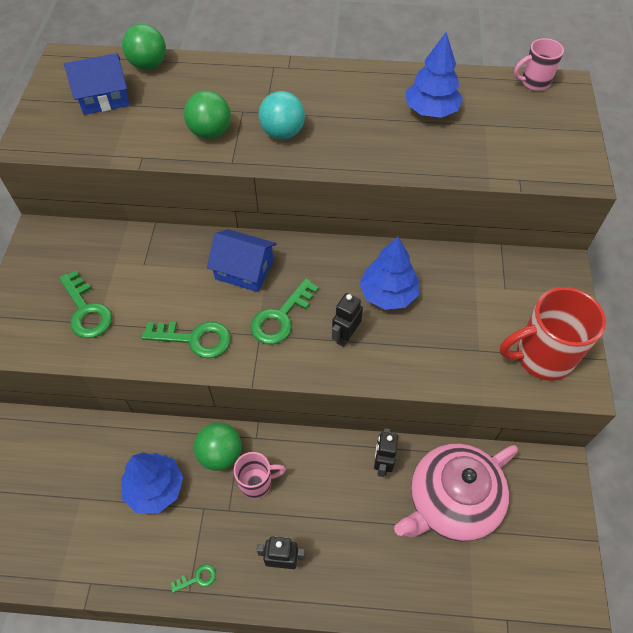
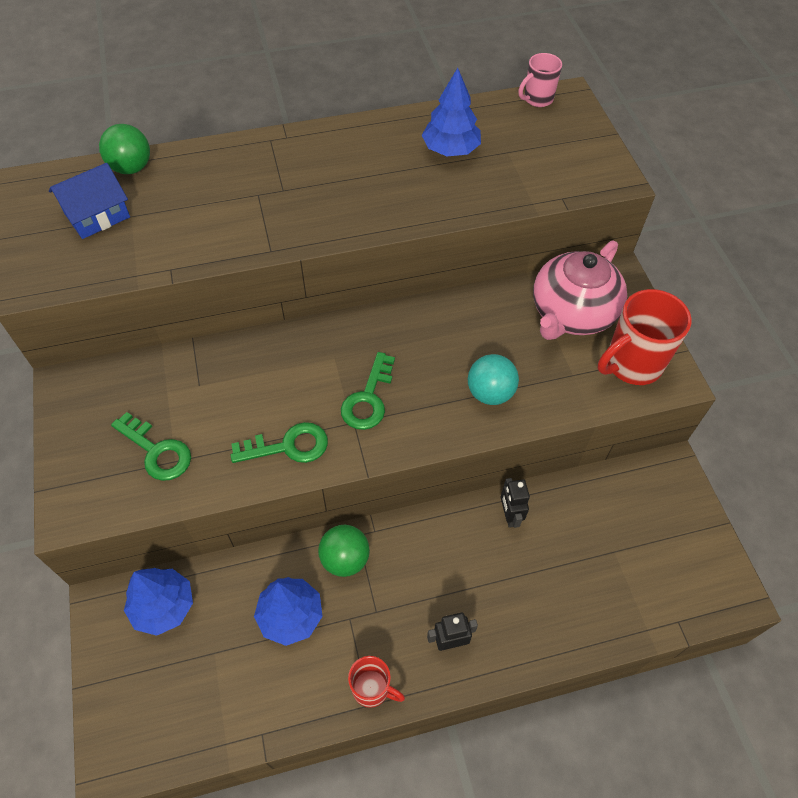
camera: 20 degrees left, 0 degrees up
green key [171,564,216,593] -> red mug [348,656,405,708]
green ball [184,90,231,139] -> none
blue house [207,229,276,292] -> none
pink mug [233,452,286,499] -> none
turquoise ball [258,91,305,139] -> turquoise ball moved to [468,354,519,405]
black robot [332,293,363,347] -> none
blue tree [359,237,419,310] -> blue tree moved to [124,568,193,636]
pink teapot [394,444,518,542] -> pink teapot moved to [533,240,627,340]

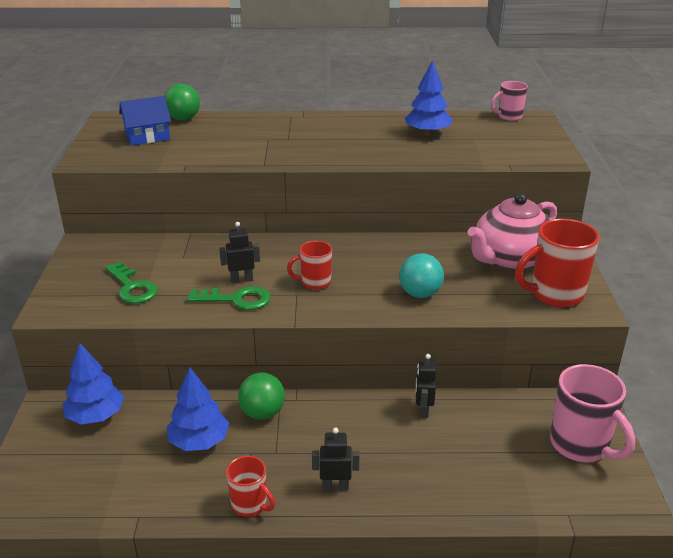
camera: 15 degrees right, 25 degrees down
green key [341,352,395,430] -> red mug [287,241,332,290]
none -> black robot [219,222,260,283]
none -> pink mug [550,364,635,462]

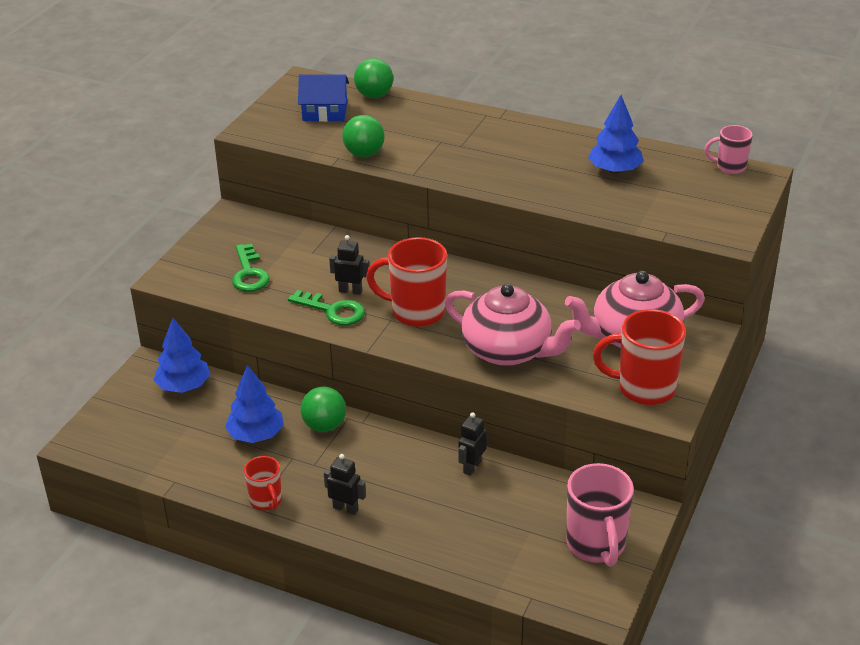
camera: 25 degrees right, 5 degrees up
red mug [287,241,332,290] -> red mug [366,237,447,327], size x1.74
turquoise ball [399,253,444,298] -> pink teapot [445,284,581,366]
none -> green ball [343,115,384,157]

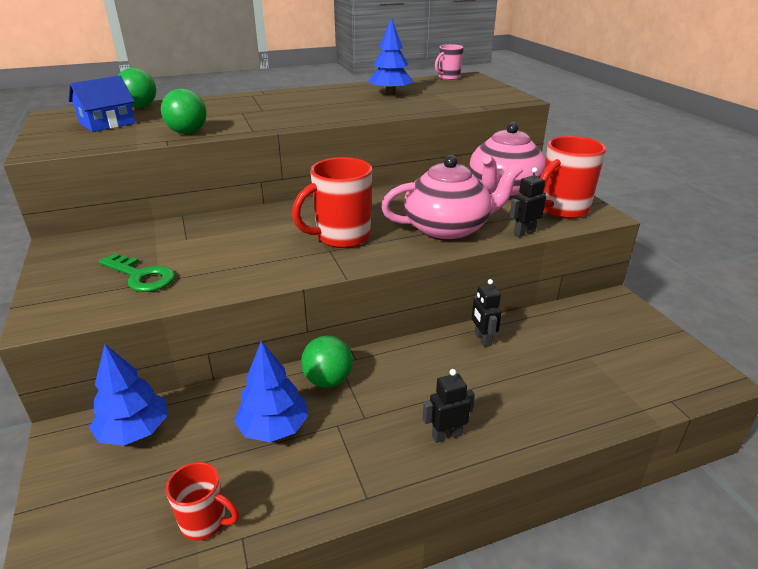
camera: 45 degrees left, 5 degrees down
red mug [244,456,282,510] -> red mug moved to [166,462,239,541]
green key [288,290,365,325] -> none
black robot [329,235,369,295] -> black robot moved to [510,167,546,237]
pink mug [566,463,634,566] -> none

